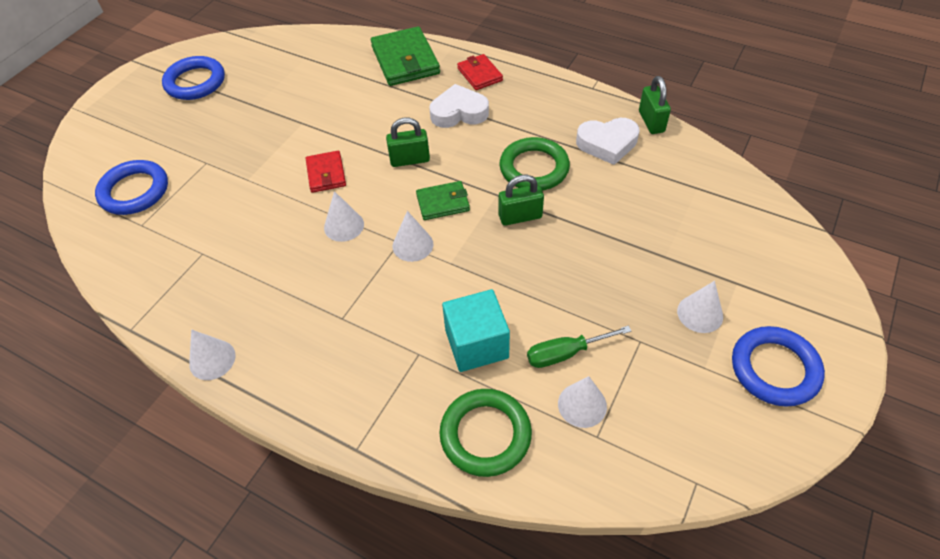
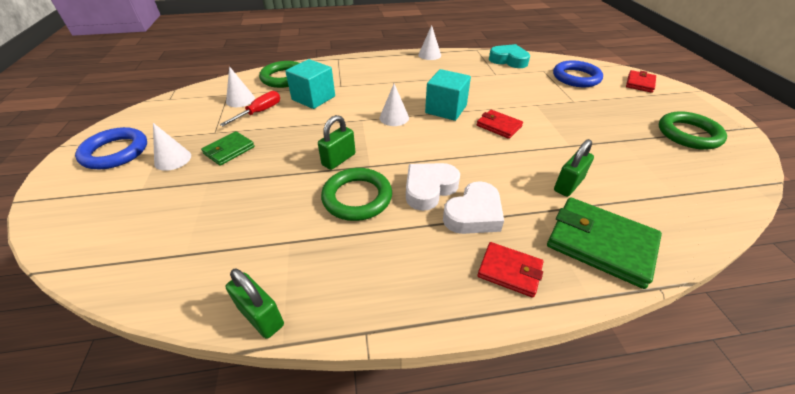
camera: 140 degrees right, 10 degrees down
blue ring [162,56,225,100] -> green ring [659,111,727,150]
white cone [324,191,364,242] -> turquoise cube [425,69,471,121]
green padlock [386,117,430,167] -> green padlock moved to [554,139,594,197]
green wallet [416,181,470,220] -> green wallet moved to [201,131,255,166]
green screwdriver [527,326,631,368] -> red screwdriver [220,91,280,126]
white heart [576,118,640,165] -> white heart moved to [406,163,460,211]
none -> turquoise heart [489,44,530,68]
none -> red wallet [626,70,656,93]

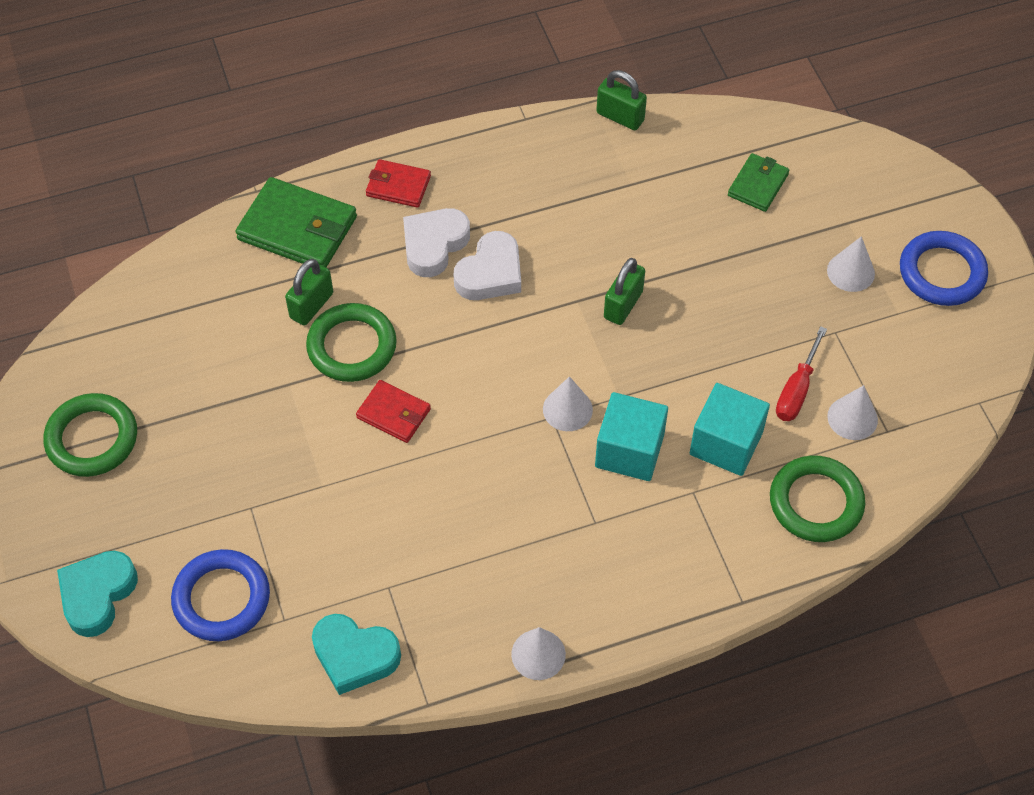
camera: 170 degrees right, 15 degrees up
green wallet [201,131,255,166] -> green wallet moved to [728,153,789,212]
green ring [321,168,392,221] -> green ring moved to [306,303,397,382]
turquoise cube [425,69,471,121] -> turquoise cube moved to [595,392,668,481]
red wallet [626,70,656,93] -> turquoise heart [57,551,138,637]

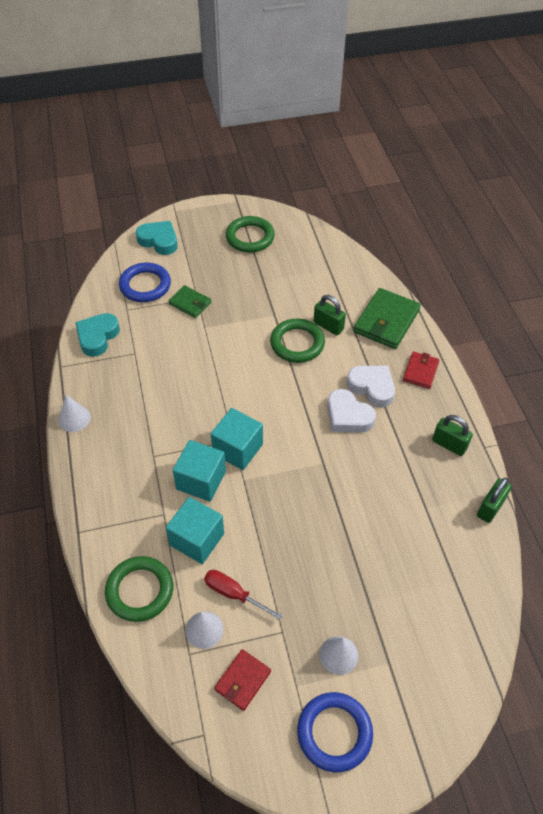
camera: 95 degrees right, 5 degrees down
red wallet [356,380,431,443] -> red wallet moved to [214,649,271,711]
white cone [543,376,593,431] -> turquoise cube [211,408,263,470]
green padlock [604,258,645,325] -> green padlock moved to [432,415,473,456]
green wallet [728,153,789,212] -> green wallet moved to [168,285,211,318]

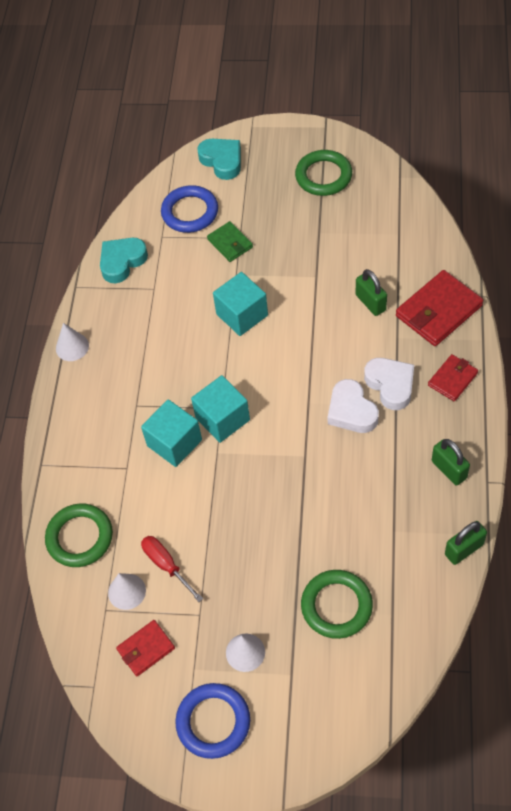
camera: 25 degrees right, 5 degrees up
turquoise cube [166,497,224,564] -> turquoise cube moved to [213,272,268,336]
green ring [270,319,325,363] -> green ring moved to [301,570,373,639]
green wallet [353,288,421,349] -> red wallet [396,270,483,346]

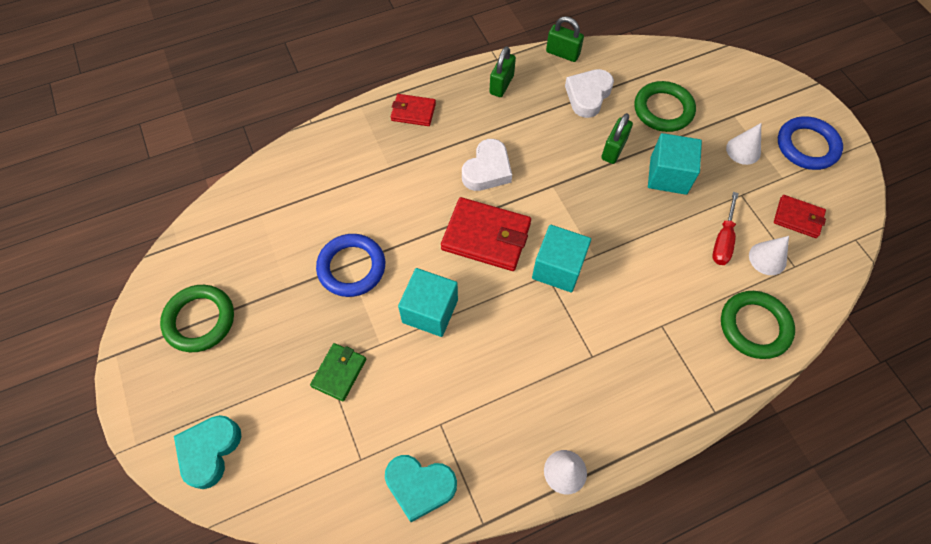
camera: 125 degrees left, 5 degrees up
turquoise cube [141,399,202,467] -> turquoise cube moved to [648,133,702,195]
blue ring [161,185,218,233] -> blue ring moved to [316,234,385,297]
green padlock [356,269,387,316] -> green padlock moved to [601,113,633,164]
white heart [364,358,414,410] -> white heart moved to [565,69,614,118]
red wallet [396,270,483,346] -> red wallet moved to [441,197,531,271]

